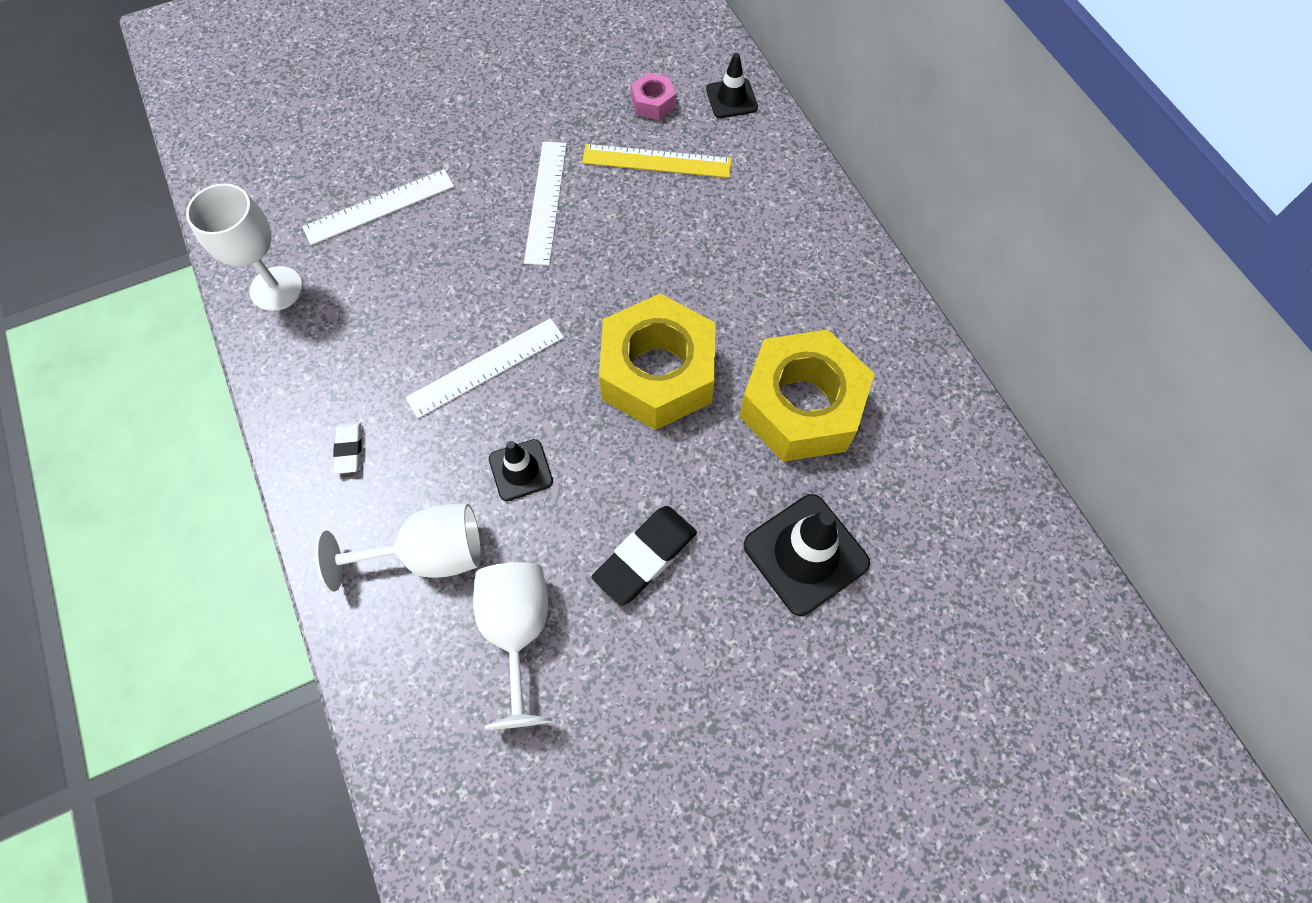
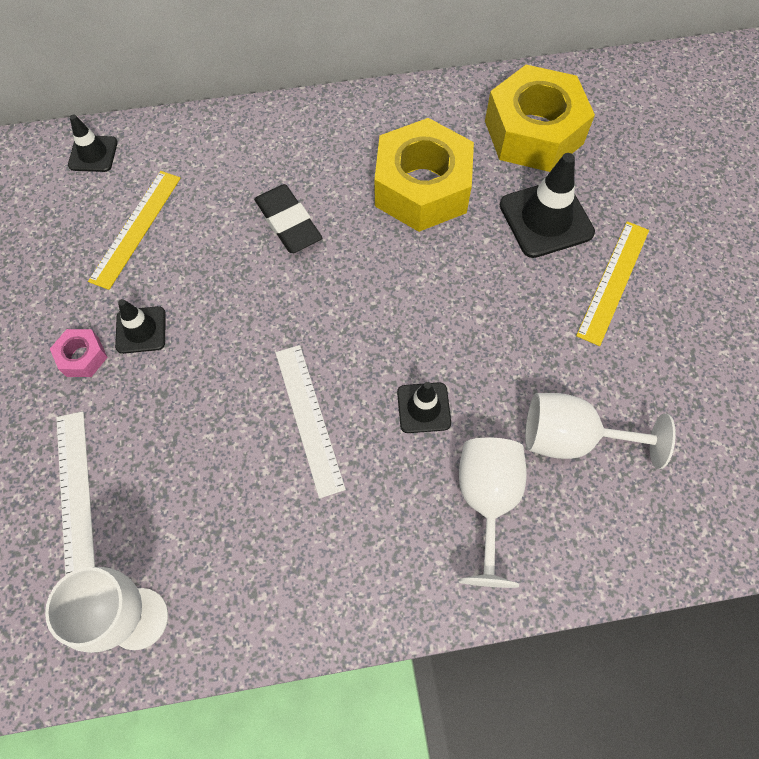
camera: 75 degrees left, 0 degrees up
white eraser [333,422,362,474] -> none
white ruler [524,142,567,266] -> black traffic cone [115,299,166,354]
black eraser [592,506,697,606] -> black eraser moved to [254,184,322,253]
yellow nut [599,294,715,430] -> yellow nut moved to [485,65,595,172]
pink nut [631,72,676,120] -> pink nut moved to [50,329,108,377]
none -> yellow ruler [576,221,649,346]

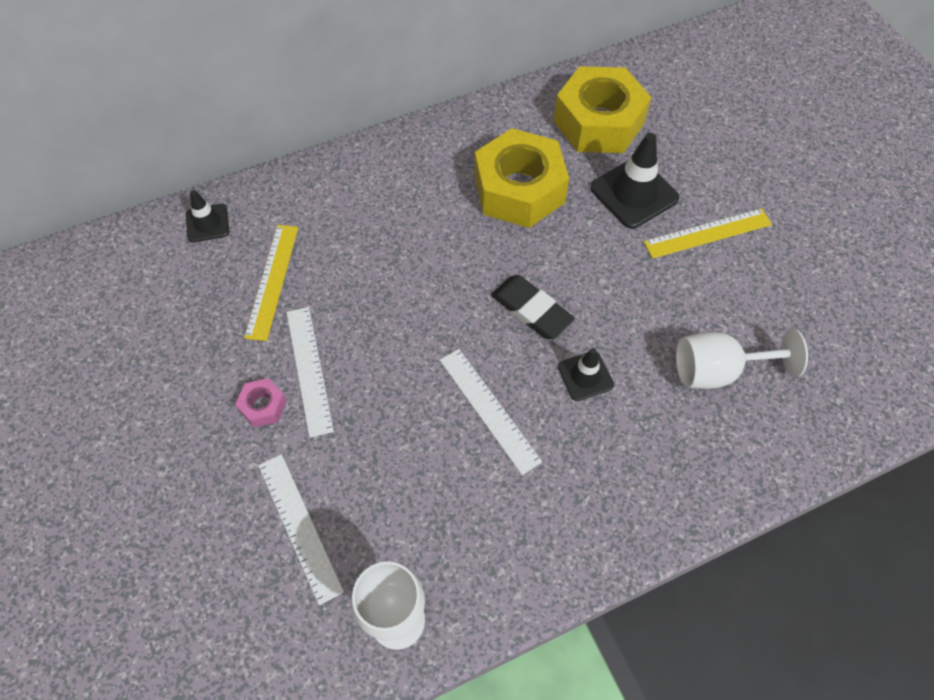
camera: 15 degrees left, 5 degrees down
black traffic cone [115,299,166,354] -> white ruler [286,307,334,438]
black eraser [254,184,322,253] -> black eraser moved to [491,275,575,339]
white goblet [458,438,527,588] -> none
yellow ruler [576,221,649,346] -> yellow ruler turned 60 degrees clockwise [644,208,772,259]

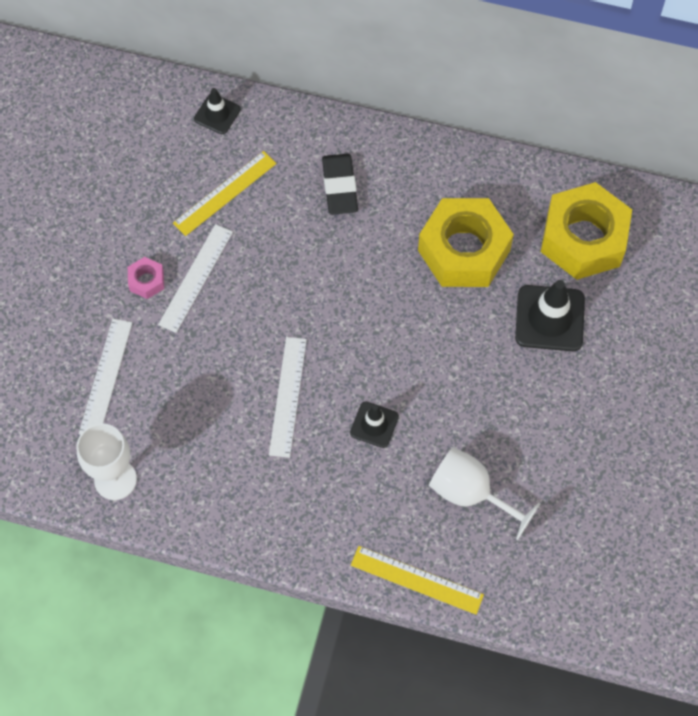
camera: 40 degrees right, 5 degrees up
black eraser [491,275,575,339] -> black eraser moved to [322,154,358,215]
yellow ruler [644,208,772,259] -> yellow ruler moved to [351,546,484,615]

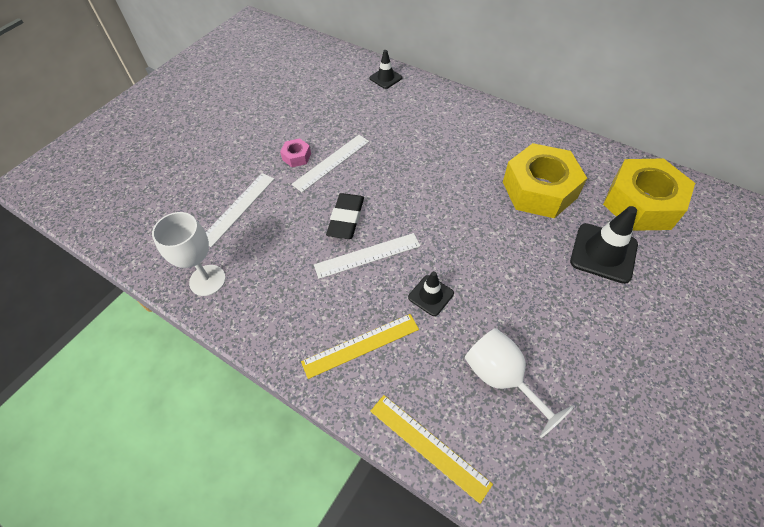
camera: 20 degrees right, 10 degrees down
yellow ruler [173,151,277,236] -> yellow ruler moved to [301,314,419,379]
white ruler [269,337,307,458] -> white ruler turned 45 degrees clockwise [314,233,420,279]
black eraser [322,154,358,215] -> black eraser moved to [326,193,364,239]

